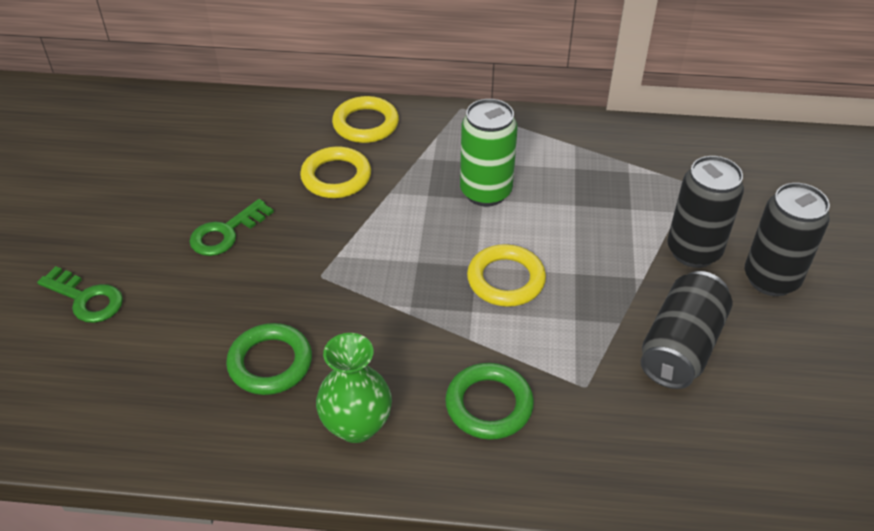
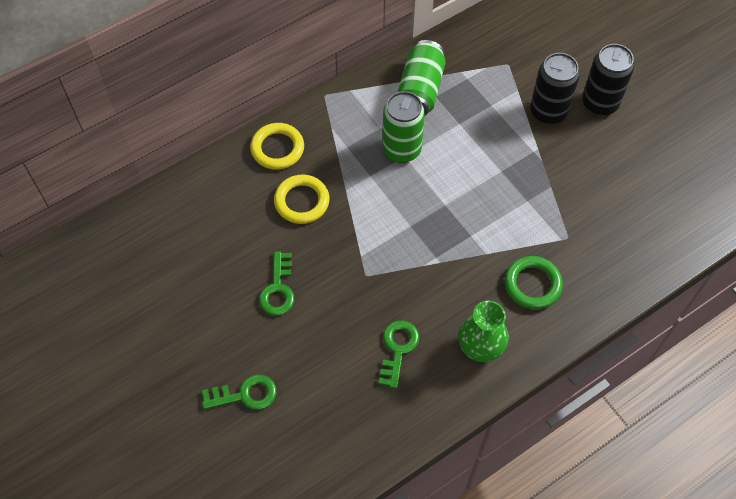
camera: 40 degrees left, 15 degrees up
green ring [226,323,312,395] -> green key [379,320,420,389]
yellow ring [467,244,546,307] -> none
black can [641,271,732,389] -> none
none -> green can [398,40,446,116]

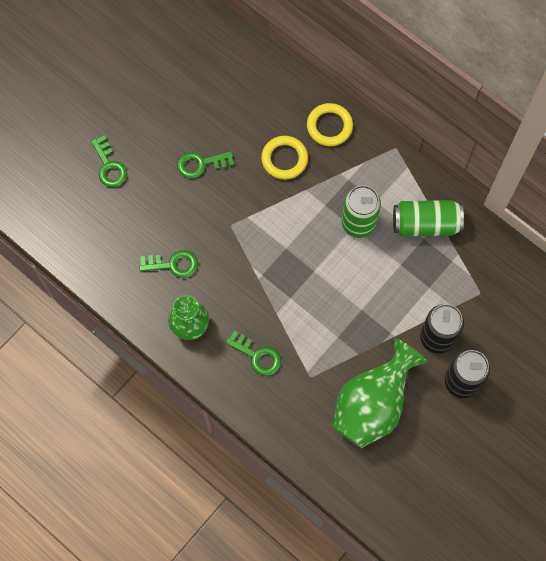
camera: 75 degrees right, 10 degrees up
green ring [505,256,563,309] -> green key [226,331,281,376]
none -> green vase [332,338,427,448]

